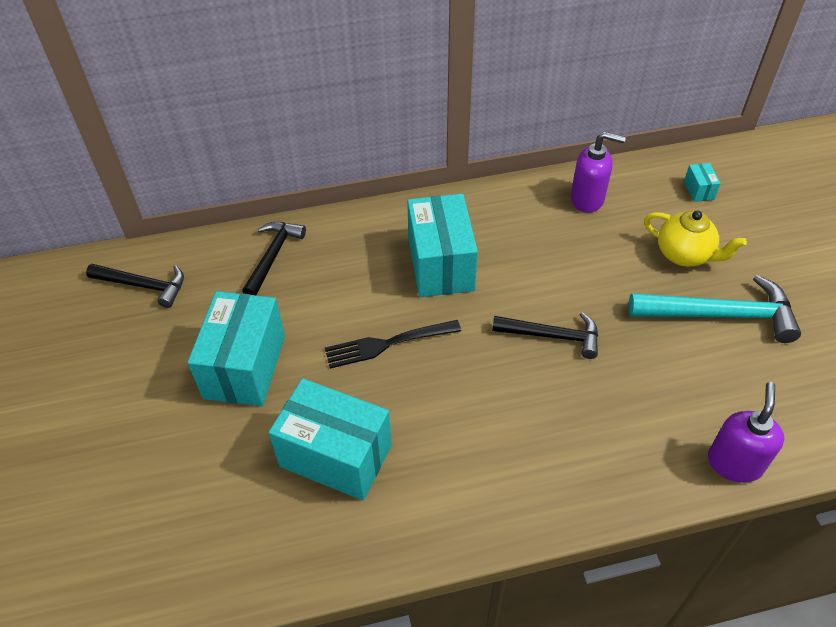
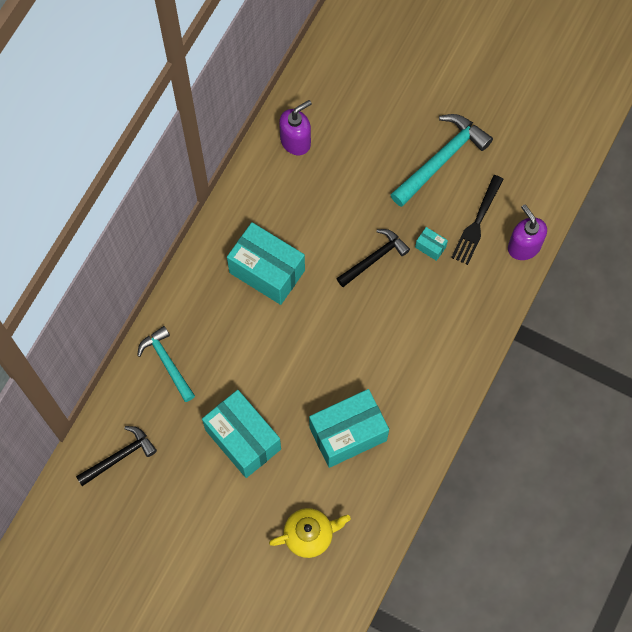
camera: 50 degrees left, 20 degrees up
black hammer [242,222,306,295] -> turquoise hammer [137,326,195,402]
black fork [325,320,461,369] -> black fork moved to [451,175,504,265]
yellow teapot [644,210,747,267] -> yellow teapot moved to [269,508,351,558]
turquoise box [684,163,721,202] -> turquoise box moved to [415,227,448,261]

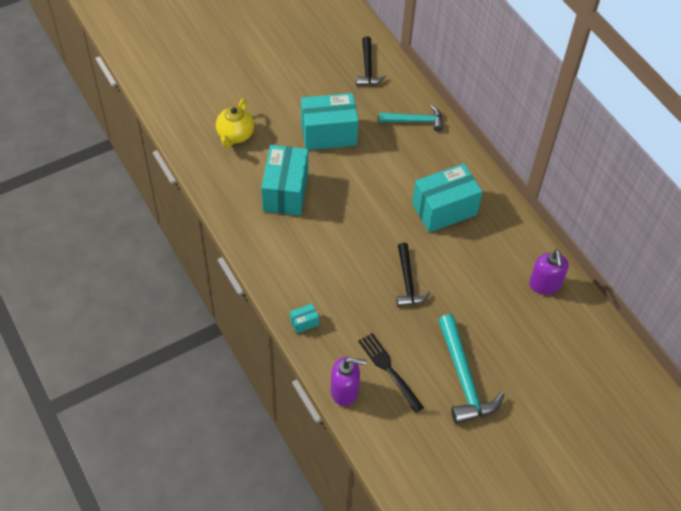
camera: 120 degrees right, 15 degrees down
turquoise box [415,227,448,261] -> turquoise box moved to [290,304,319,334]

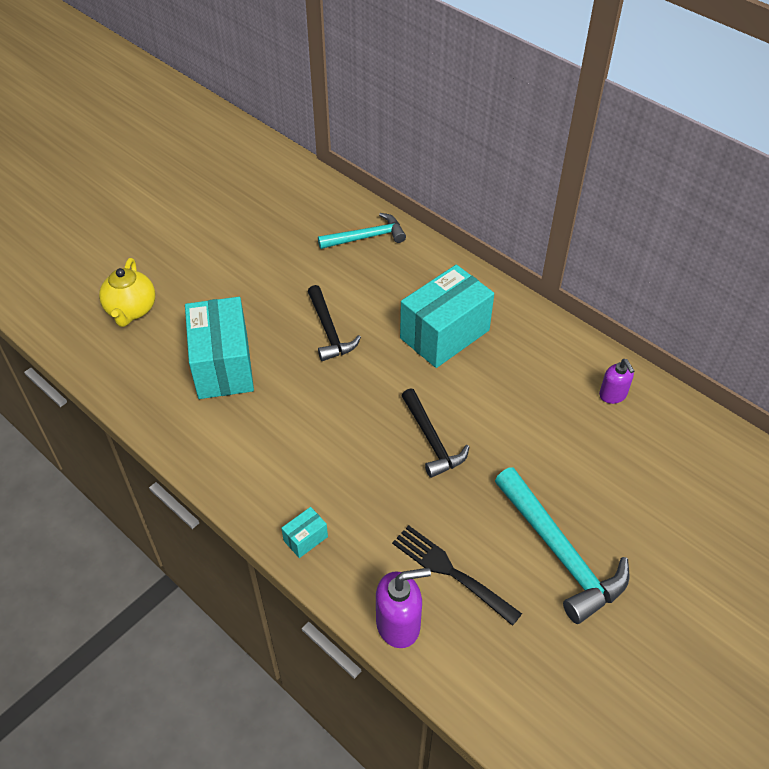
camera: 15 degrees left, 5 degrees down
turquoise box [301,93,359,150] -> none
black hammer [356,36,386,86] -> black hammer moved to [308,285,361,361]
purple soap dispenser [529,249,569,295] -> purple soap dispenser [599,359,634,404], size x0.64

